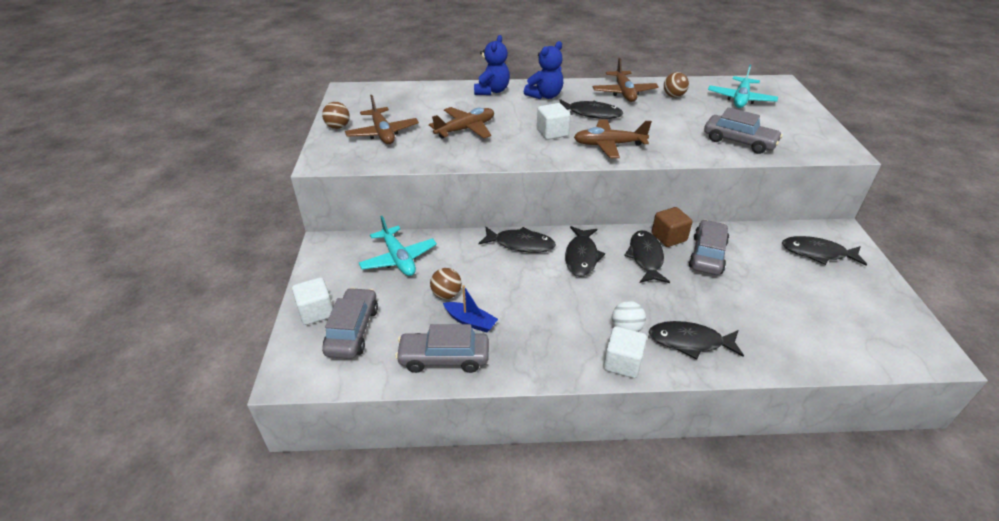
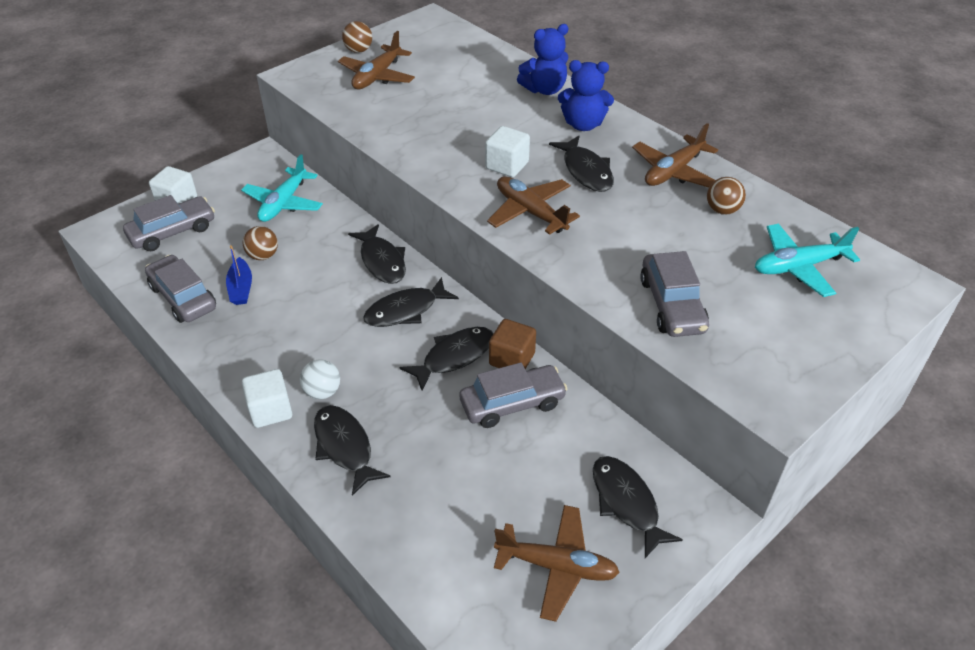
camera: 50 degrees right, 5 degrees up
brown plane [429,107,494,139] -> brown plane moved to [494,505,620,622]

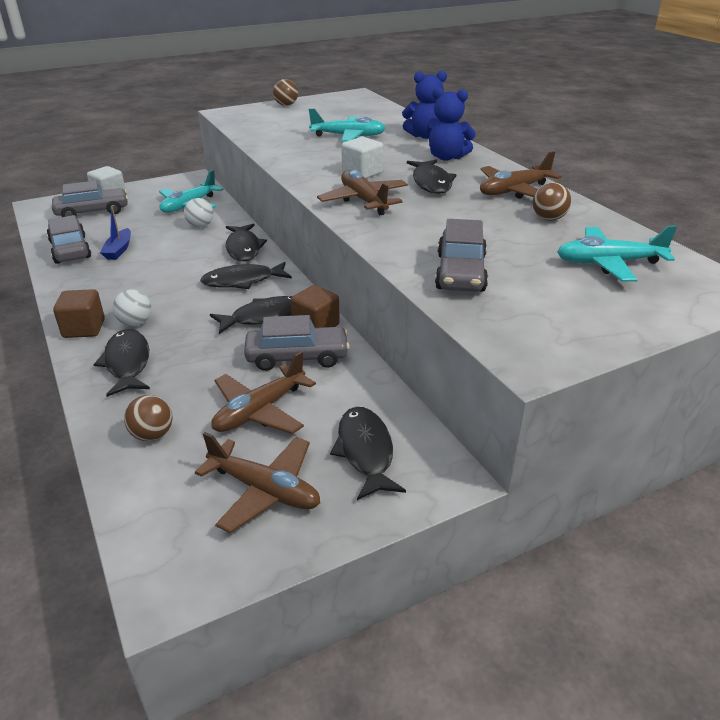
camera: 15 degrees right, 10 degrees down
brown ball [242,226,278,260] -> brown ball moved to [124,395,172,441]
white cube [242,369,292,428] -> brown cube [53,289,105,338]
brown plane [338,31,415,89] -> brown plane moved to [211,351,316,434]
none -> white ball [184,198,213,228]
none -> turquoise plane [309,108,385,142]

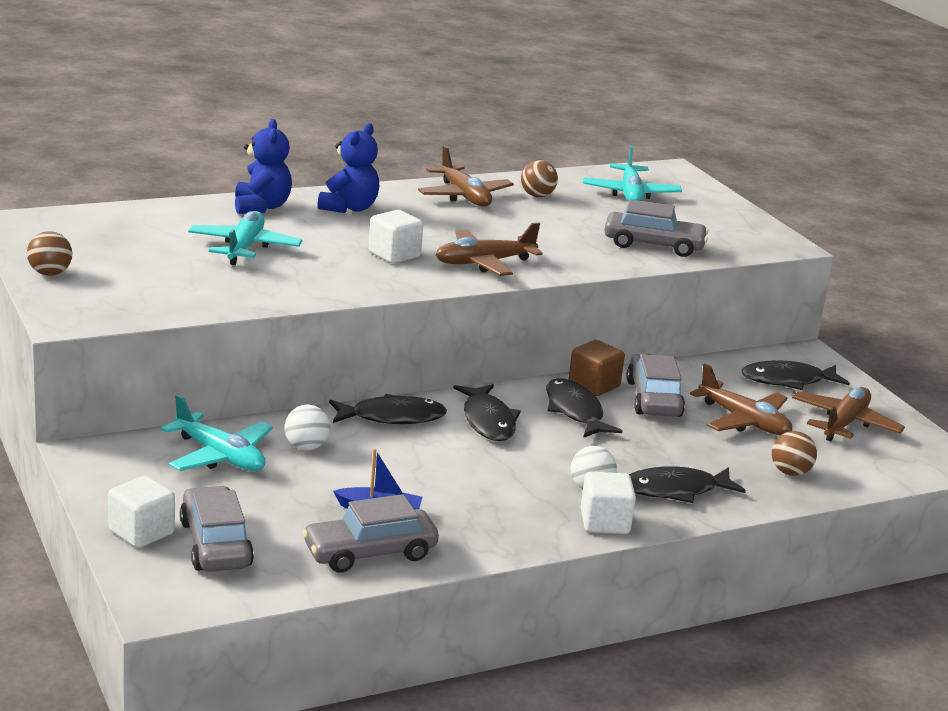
camera: 90 degrees left, 10 degrees down
brown cube [53,289,105,338] -> white cube [581,472,636,534]
black fish [407,160,456,194] -> none

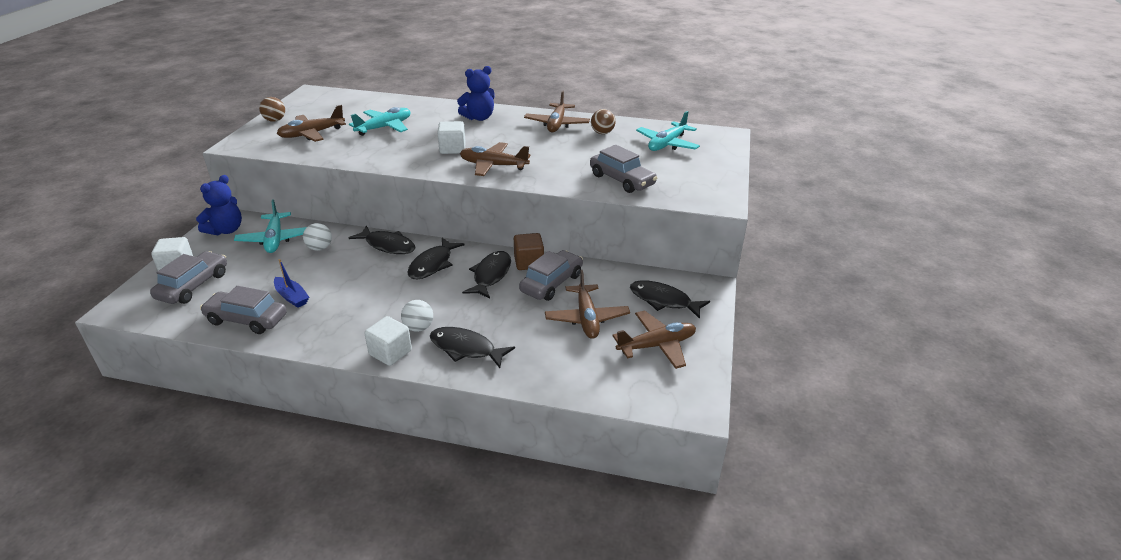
camera: 40 degrees right, 10 degrees up
blue teddy bear [235,119,292,214] -> blue teddy bear moved to [196,175,242,236]
brown ball [772,431,817,476] -> none
none -> brown plane [277,105,346,142]

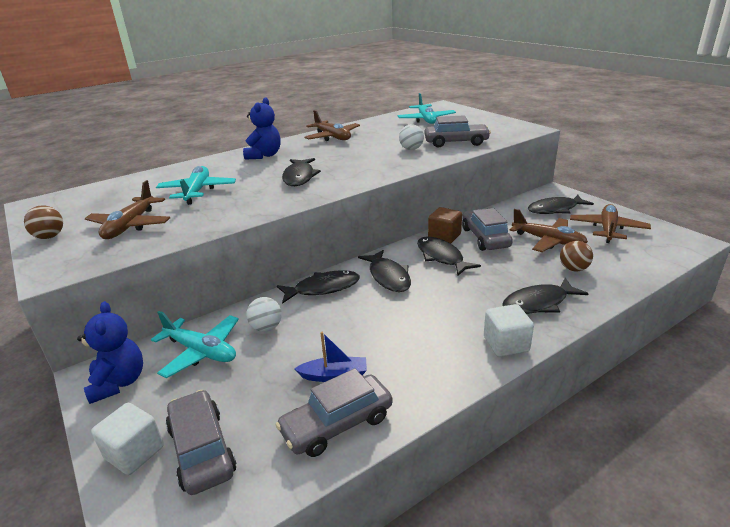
camera: 45 degrees left, 5 degrees down
white ball [401,300,433,332] -> white ball moved to [399,124,424,150]
white cube [438,121,466,154] -> black fish [282,158,321,186]
brown plane [460,142,531,176] -> none
brown ball [591,109,616,134] -> brown ball moved to [560,241,593,271]

